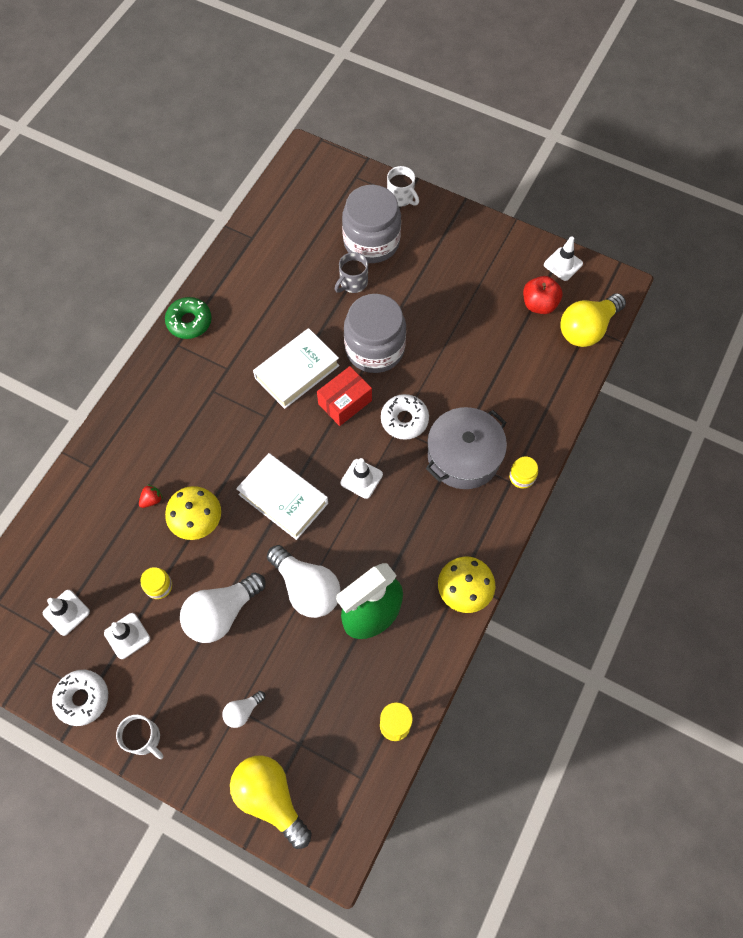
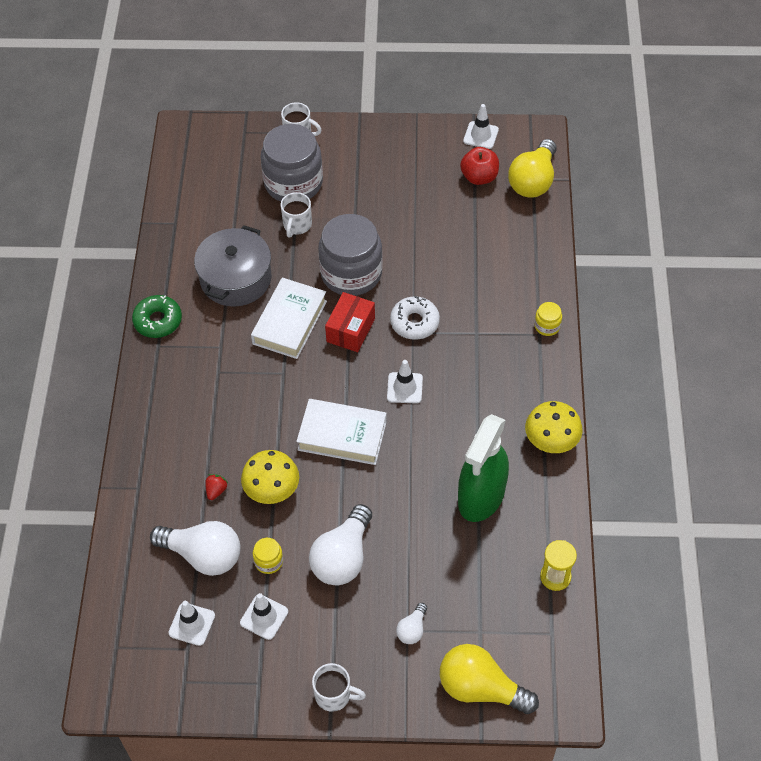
camera: 25 degrees left, 10 degrees down
white donut [52,670,108,726] -> none
white light bulb [267,545,341,618] -> white light bulb moved to [150,521,241,576]
grey mug [335,252,368,293] -> white mug [281,192,312,237]
grey pot [426,407,507,489] -> grey pot moved to [194,225,272,307]

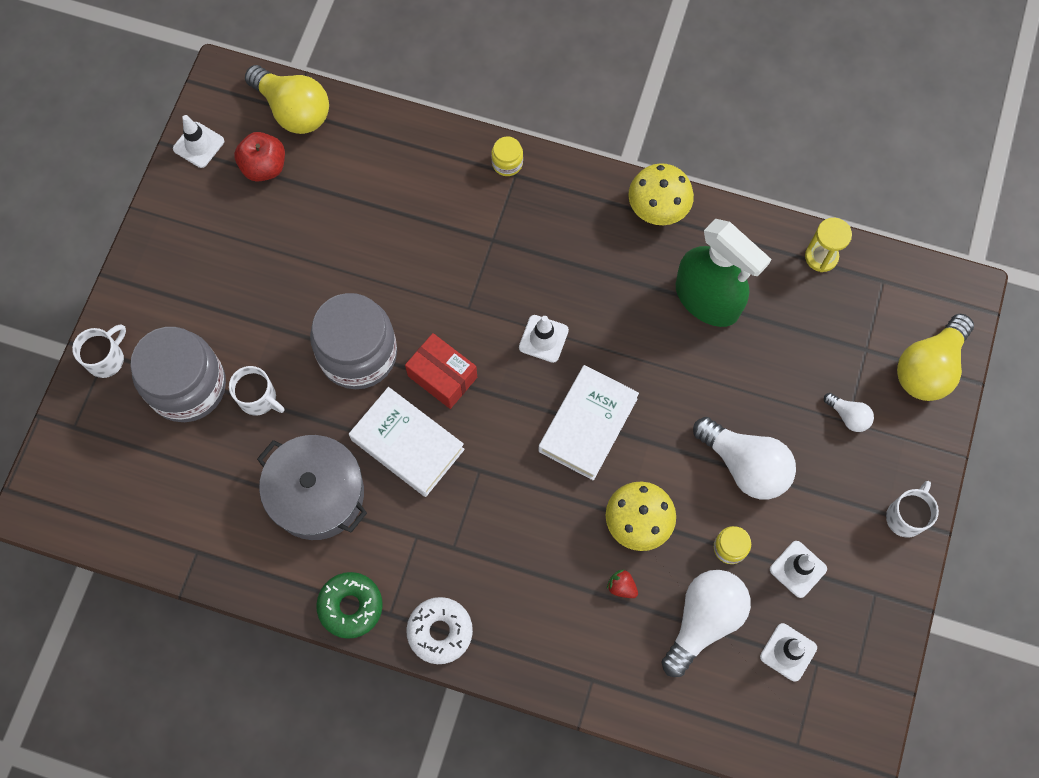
camera: 75 degrees left, 15 degrees up
white donut [390,296,440,340] -> white donut moved to [406,597,473,664]

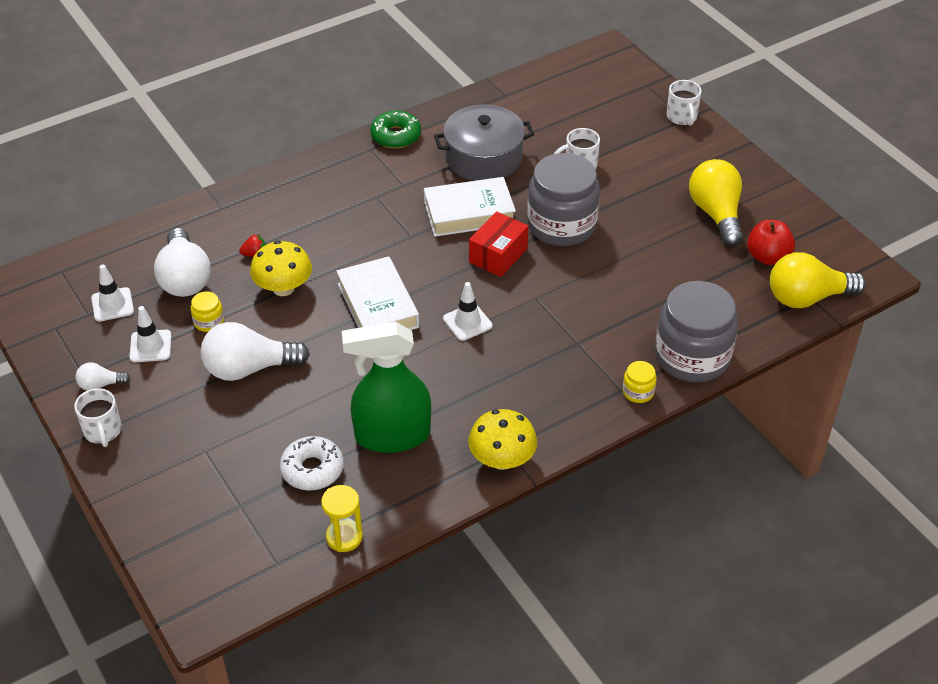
camera: 130 degrees right, 25 degrees down
grey jar [130,327,226,422] -> grey jar moved to [655,281,738,382]
white traffic cone [173,115,224,168] -> none
red box [405,333,477,409] -> red box turned 45 degrees counterclockwise [469,211,529,277]
white donut [406,597,473,664] -> white donut moved to [280,436,344,490]
white light bulb [824,393,874,432] -> white light bulb moved to [76,362,131,391]
yellow light bulb [897,314,974,401] -> yellow light bulb moved to [689,159,743,246]

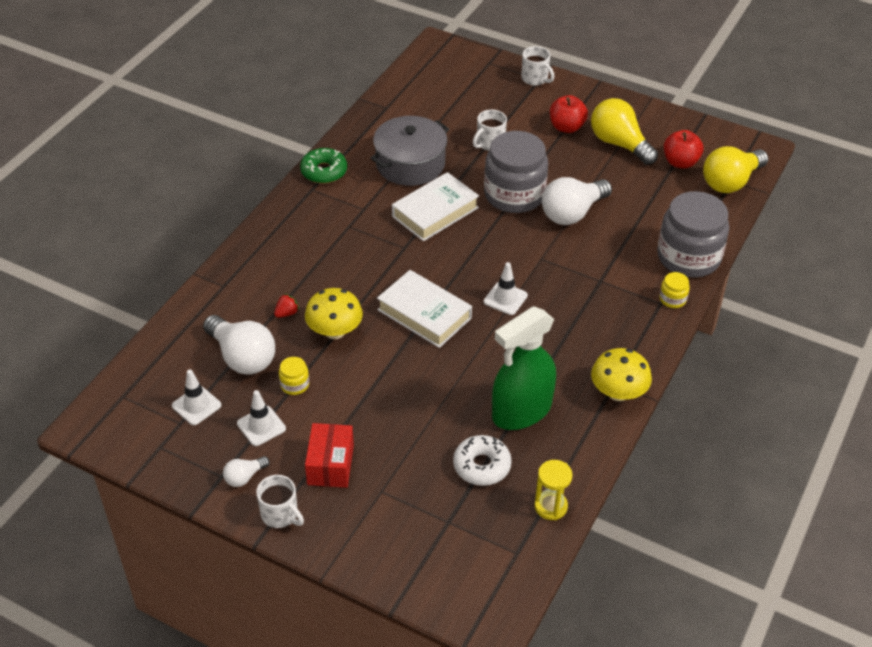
camera: 30 degrees left, 0 degrees up
white light bulb [201,322,310,381] -> white light bulb moved to [542,177,612,225]
red box [469,211,529,277] -> red box moved to [305,423,354,488]
none -> red apple [550,95,588,133]

